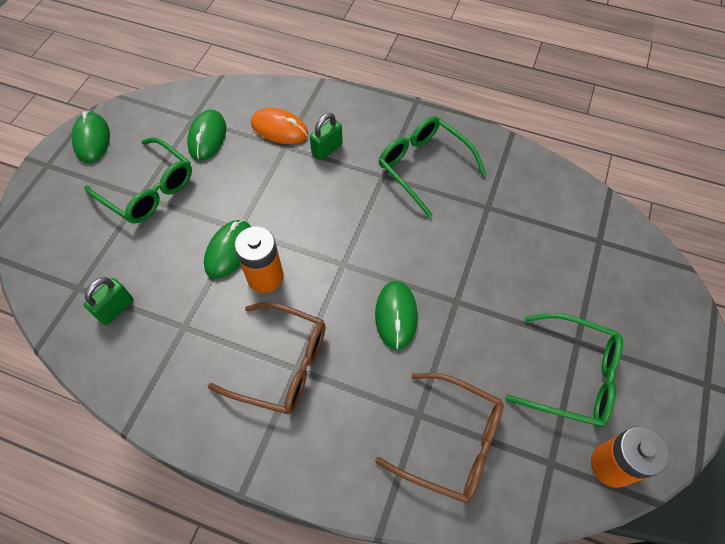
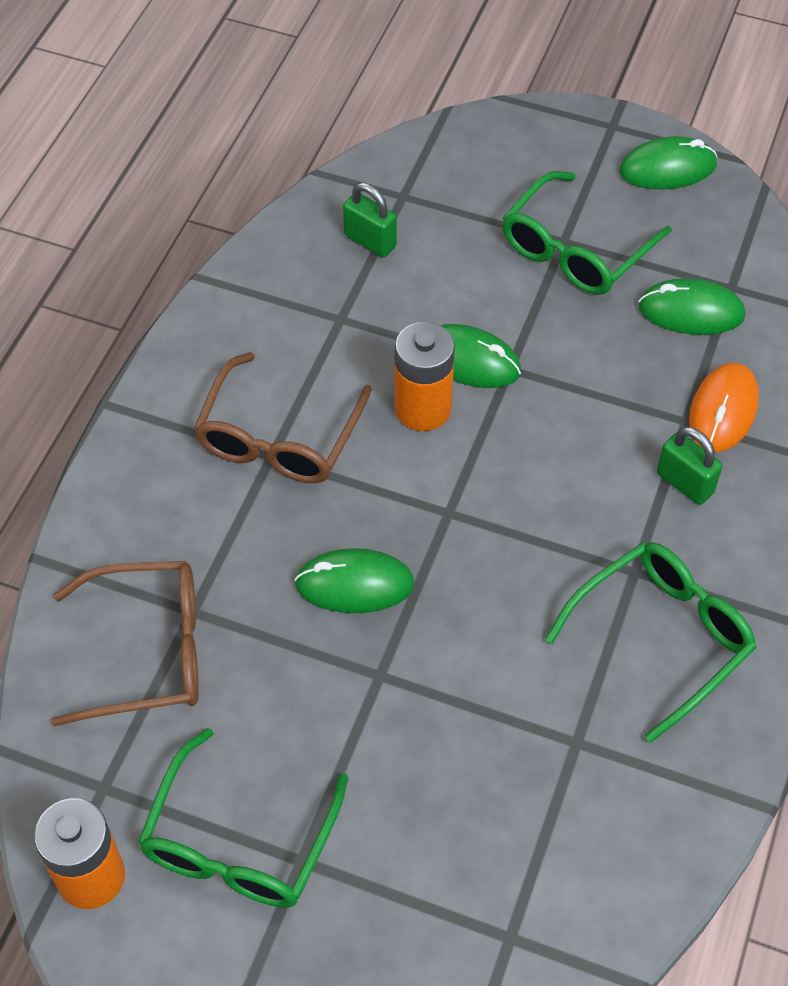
camera: 90 degrees right, 5 degrees down
brown glasses [375,373,504,503] -> brown glasses turned 120 degrees counterclockwise [52,561,199,726]

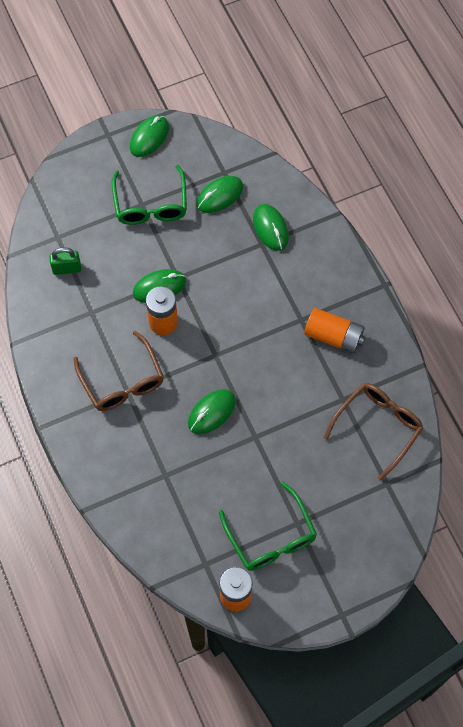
camera: 45 degrees left, 10 degrees up
brown glasses [52,561,199,726] -> brown glasses moved to [324,383,423,481]
green glasses [545,542,757,743] -> orange battery [304,308,365,353]
green padlock [657,427,723,505] -> none
orange mouse [689,362,759,452] -> green mouse [253,204,289,251]

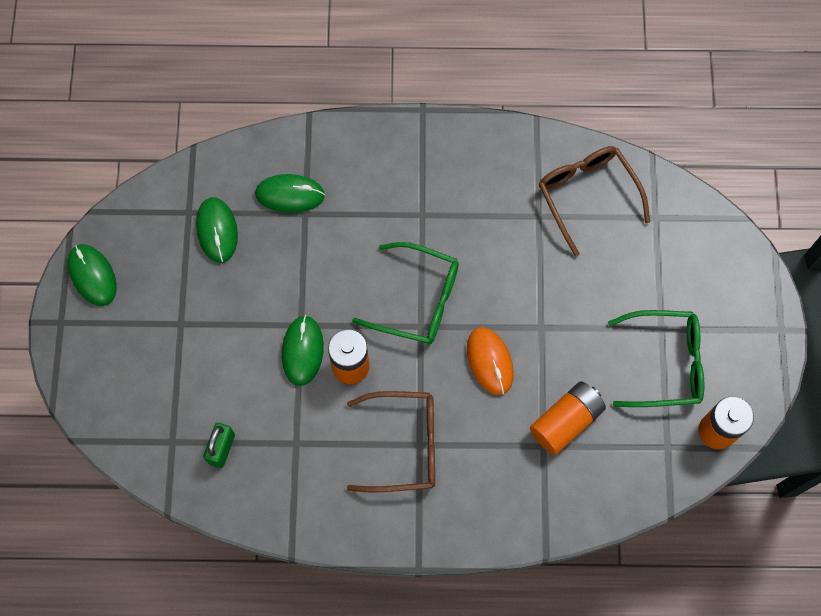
camera: 65 degrees left, 5 degrees up
green glasses [112,165,187,225] -> green glasses moved to [352,242,459,344]
green mouse [188,389,236,434] -> orange mouse [467,327,514,395]
orange battery [304,308,365,353] -> orange battery moved to [530,381,606,455]

